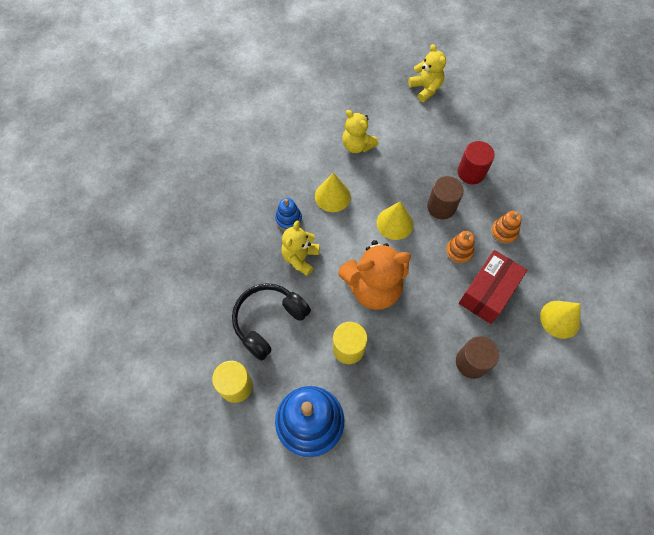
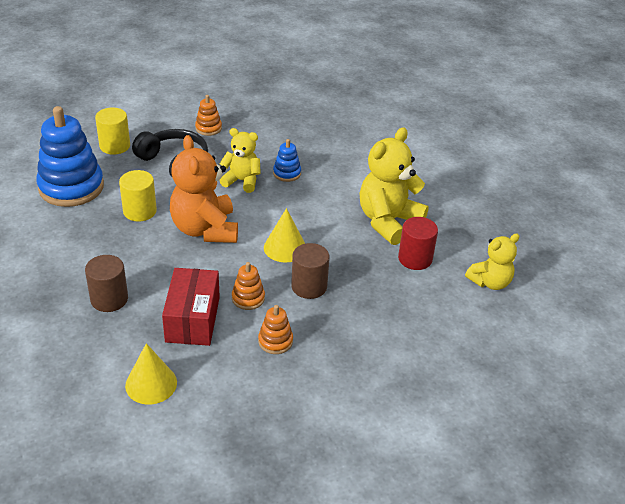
camera: 85 degrees right, 25 degrees down
yellow cone [315,173,351,212] -> none
yellow teddy bear [342,110,378,153] -> yellow teddy bear [360,127,429,245], size x1.65
red cylinder [457,141,495,184] -> red cylinder moved to [398,217,438,270]
red box [459,250,527,324] -> red box turned 60 degrees clockwise [162,268,220,346]
none -> orange stacking toy [195,95,222,136]

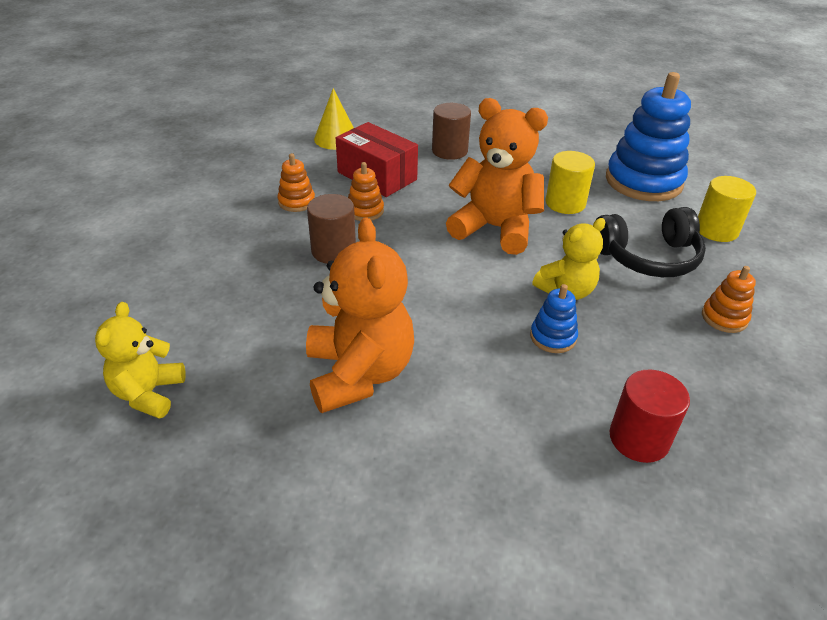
camera: 130 degrees right, 0 degrees up
yellow cone [264,208,305,263] -> none
yellow teddy bear [360,127,429,245] -> orange teddy bear [306,217,414,413]
red cylinder [398,217,438,270] -> red cylinder moved to [610,370,690,463]

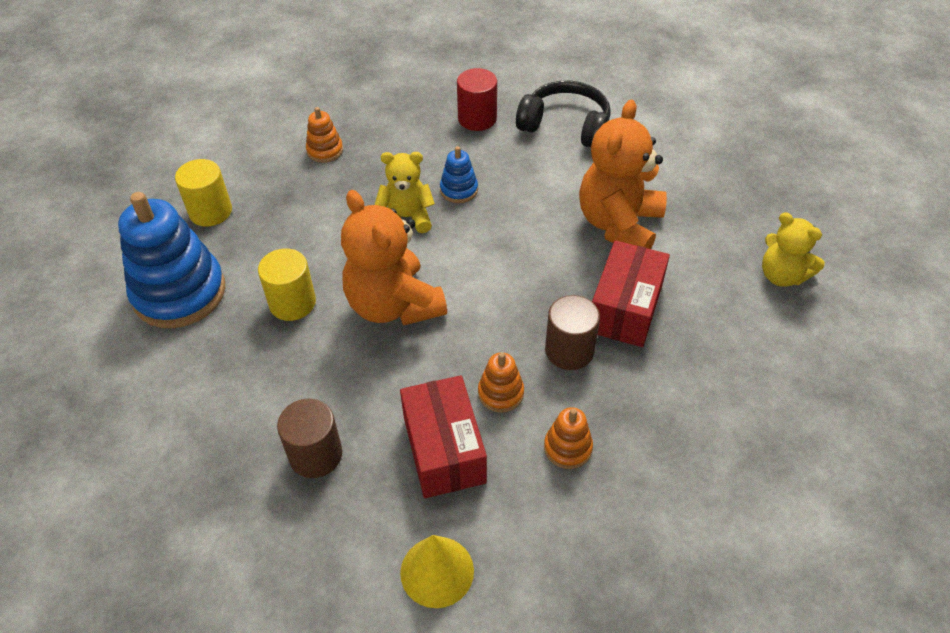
camera: 145 degrees left, 10 degrees up
yellow teddy bear [95,302,186,419] -> yellow teddy bear turned 90 degrees clockwise [762,212,825,287]
black headphones [595,207,706,277] -> black headphones moved to [516,81,611,147]
none -> red box [592,240,670,347]

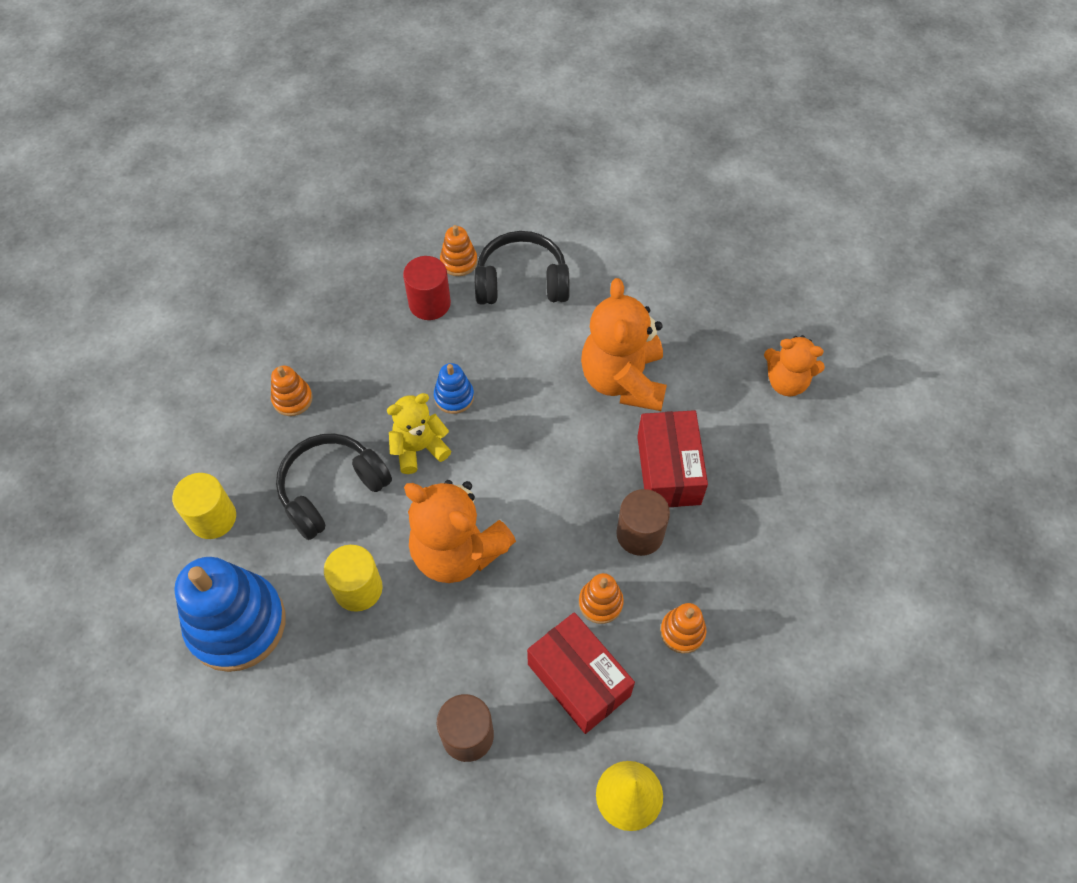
camera: 25 degrees left, 10 degrees up
yellow teddy bear [762,212,825,287] -> orange teddy bear [764,335,825,396]
none -> black headphones [276,433,392,540]
none -> orange stacking toy [440,225,478,276]

